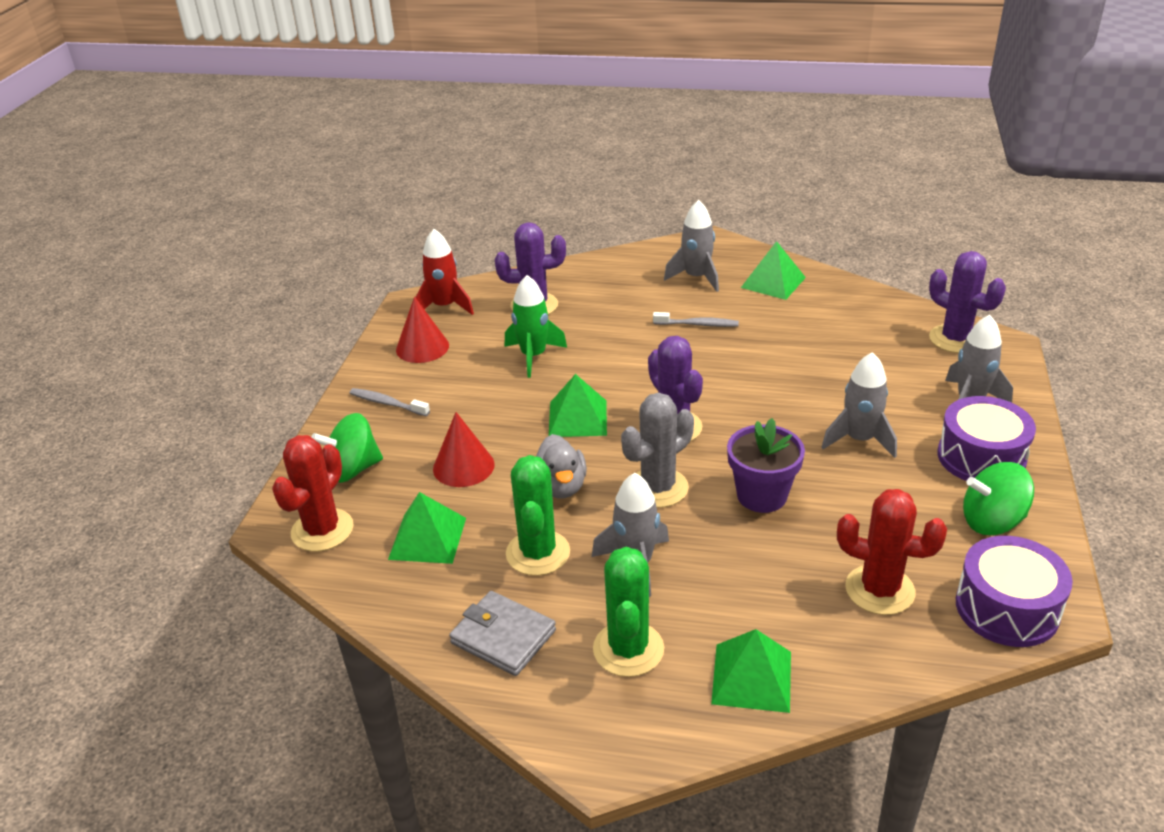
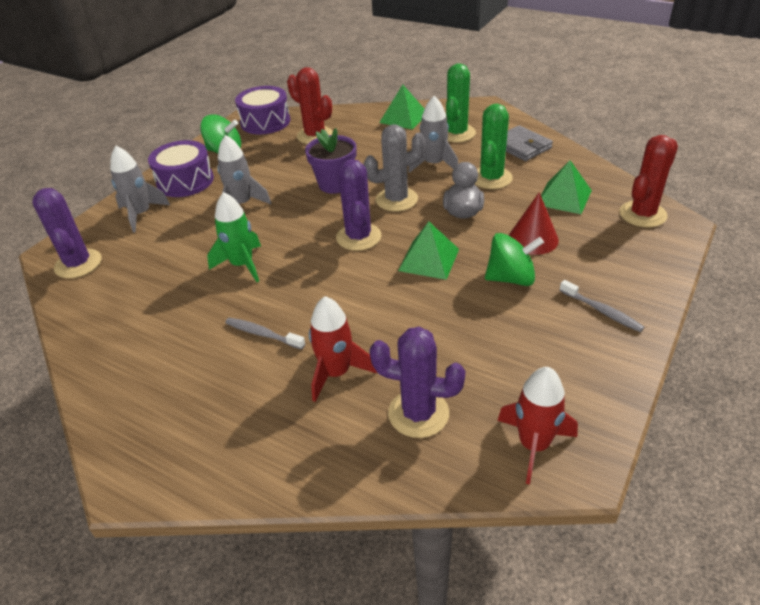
camera: 160 degrees left, 5 degrees up
green spinning top [311,413,383,483] -> green spinning top moved to [485,233,544,286]
red cone [396,297,449,363] -> none
green rocket [505,275,567,378] -> green rocket moved to [207,192,261,282]
grey rocket [664,200,719,292] -> none
green pyramid [741,241,806,300] -> none
none -> red rocket [309,296,377,402]

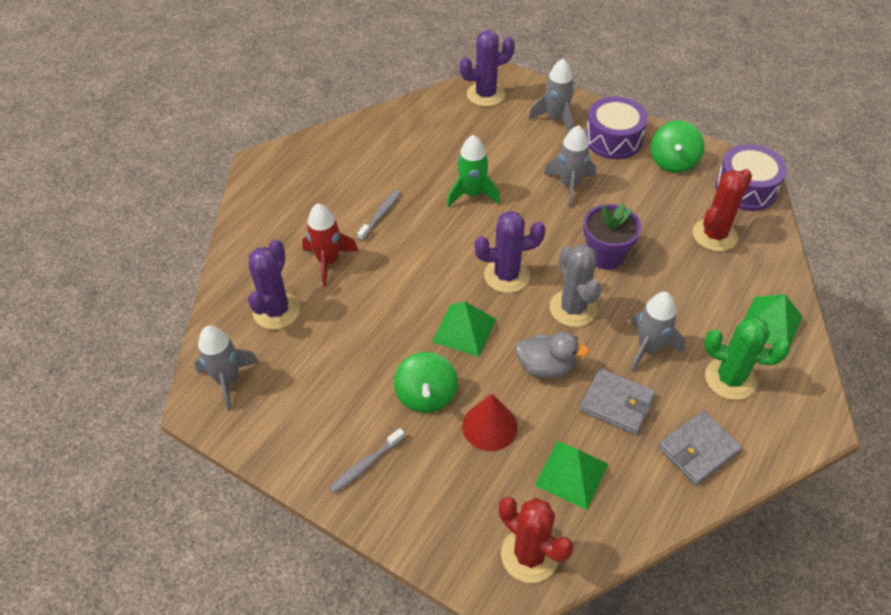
camera: 90 degrees right, 10 degrees up
green cactus [475,104,513,189] -> grey wallet [580,368,655,435]
red rocket [497,367,578,484] -> grey rocket [194,326,259,411]

